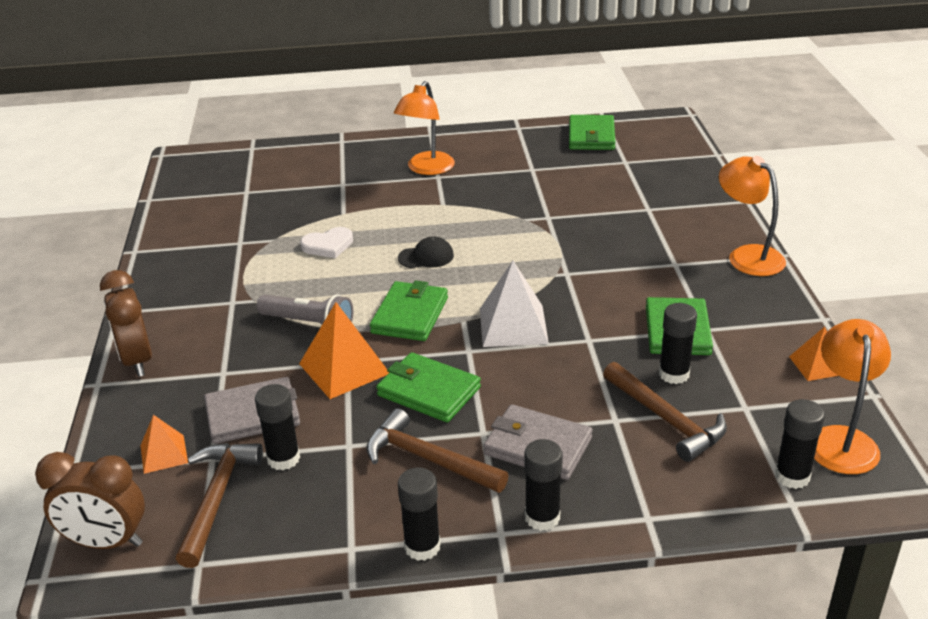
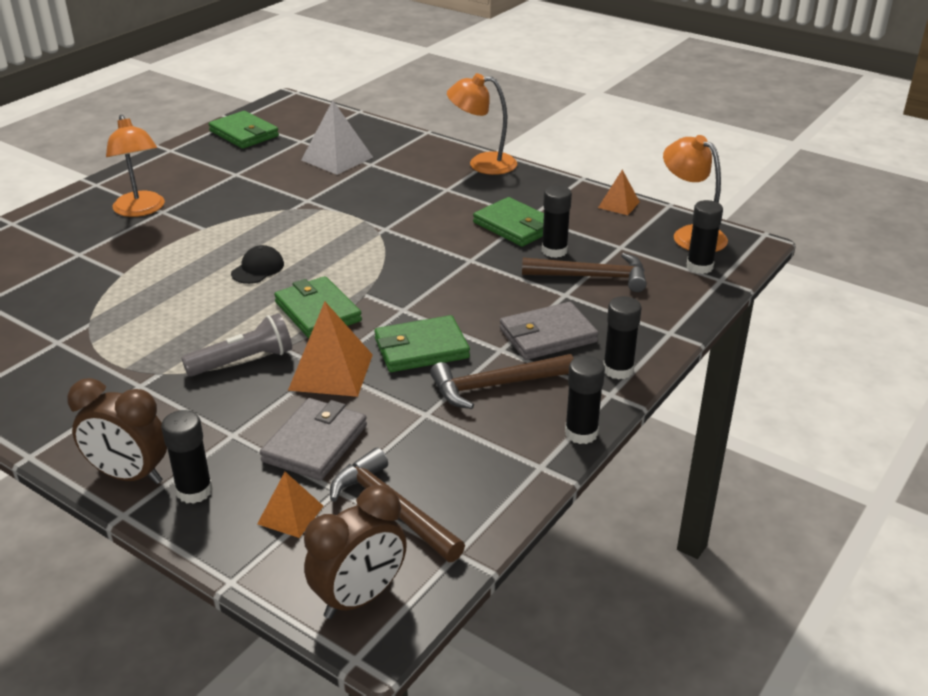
camera: 50 degrees left, 0 degrees up
black glue stick [255,384,300,470] -> black glue stick moved to [161,410,213,504]
white heart [300,227,353,258] -> none
white pyramid [480,261,549,347] -> white pyramid moved to [301,100,373,175]

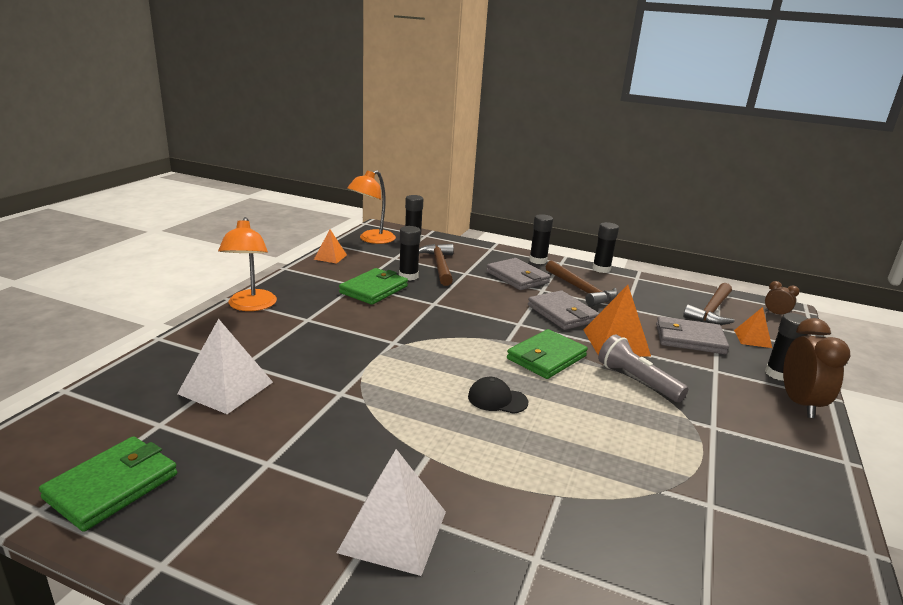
camera: 105 degrees left, 10 degrees down
orange lamp [106,115,165,217] -> white pyramid [337,449,446,576]
brown clock [304,485,407,619] -> brown clock [765,281,800,314], size x0.51
green wallet [374,315,470,372] -> grey wallet [528,290,599,330]

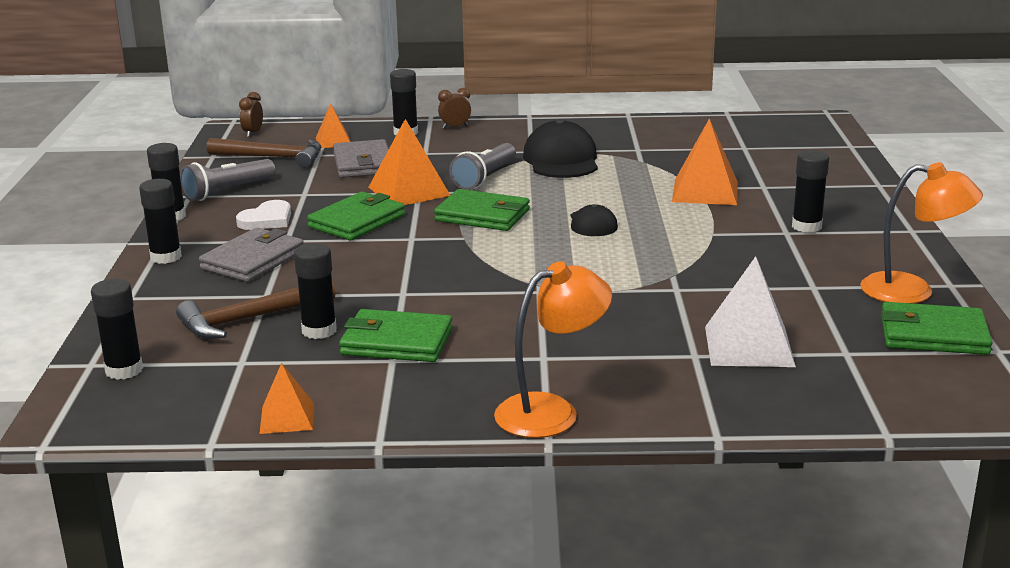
camera: 110 degrees left, 0 degrees up
white pyramid [337,449,446,576] -> black glue stick [792,150,829,233]
orange lamp [347,170,396,244] -> orange lamp moved to [860,162,983,304]
grey wallet [528,290,599,330] -> green wallet [307,192,405,240]
brown hammer [546,260,618,307] -> white heart [236,200,291,230]
brown clock [783,318,850,418] -> brown clock [438,88,471,129], size x0.51
none -> grey flashlight [180,159,276,201]
none -> black cap [523,119,598,178]
none -> orange pyramid [672,118,738,205]

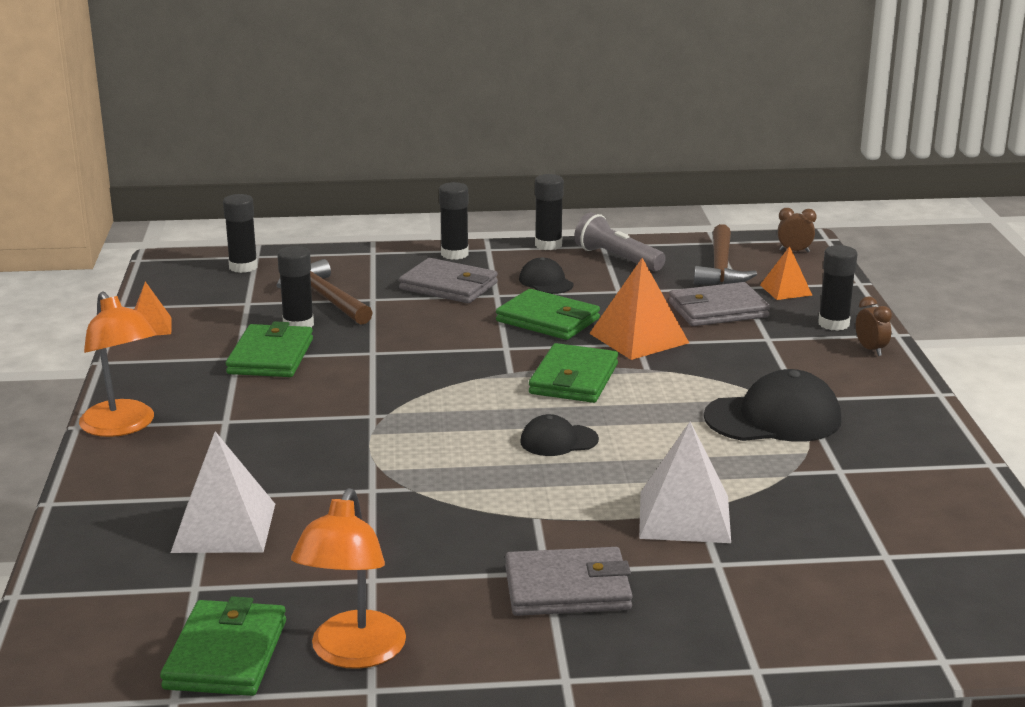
camera: 85 degrees right, 0 degrees up
white heart [236,200,291,230] -> black cap [519,257,574,294]
grey flashlight [449,143,516,190] -> none
orange pyramid [672,118,738,205] -> white pyramid [639,422,731,543]
black glue stick [792,150,829,233] -> grey wallet [505,547,633,616]

